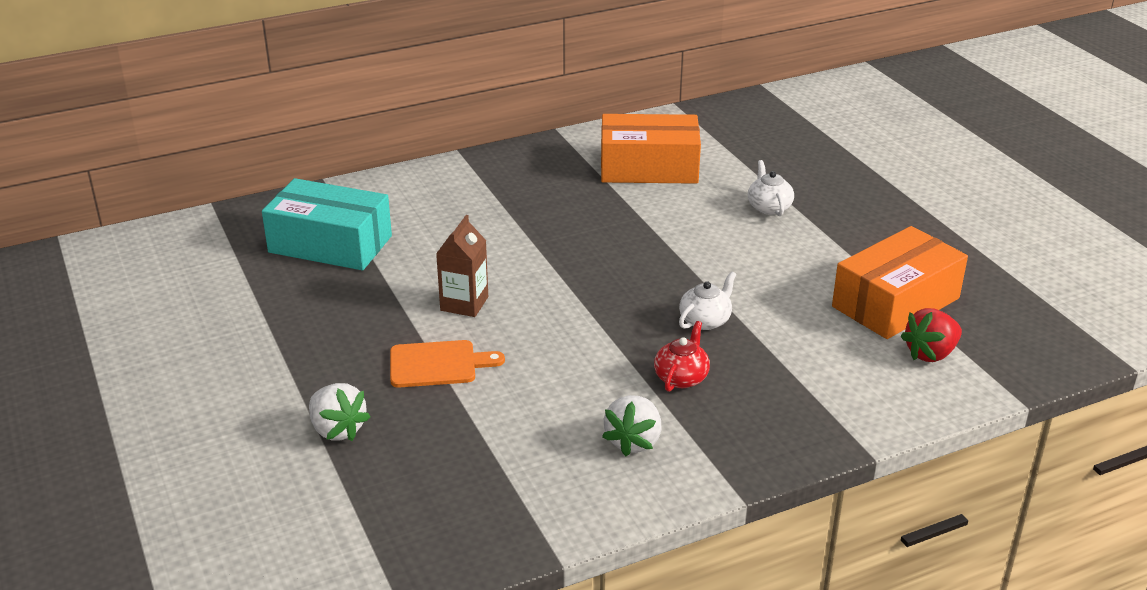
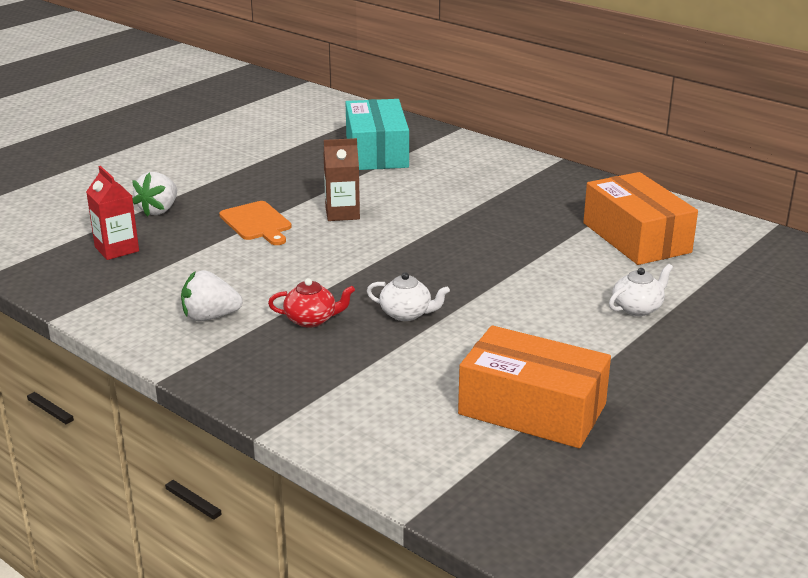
camera: 65 degrees right, 5 degrees down
red strawberry [901,308,962,362] -> none
none -> red carton [86,166,139,260]

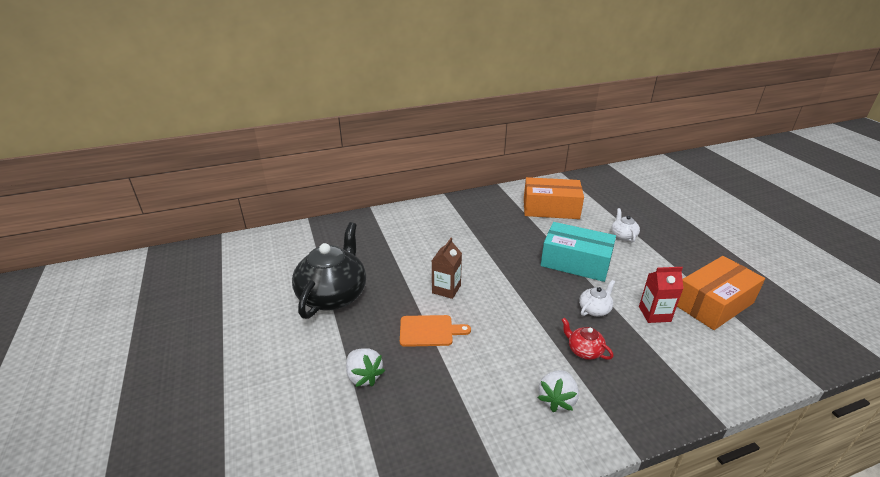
camera: 60 degrees left, 5 degrees up
red carton [86,166,139,260] -> red carton moved to [639,267,684,323]
red teapot [268,278,355,328] -> red teapot turned 75 degrees counterclockwise [562,318,614,360]
turquoise box [345,99,409,170] -> turquoise box moved to [541,222,616,282]
none -> black teapot [292,222,366,319]

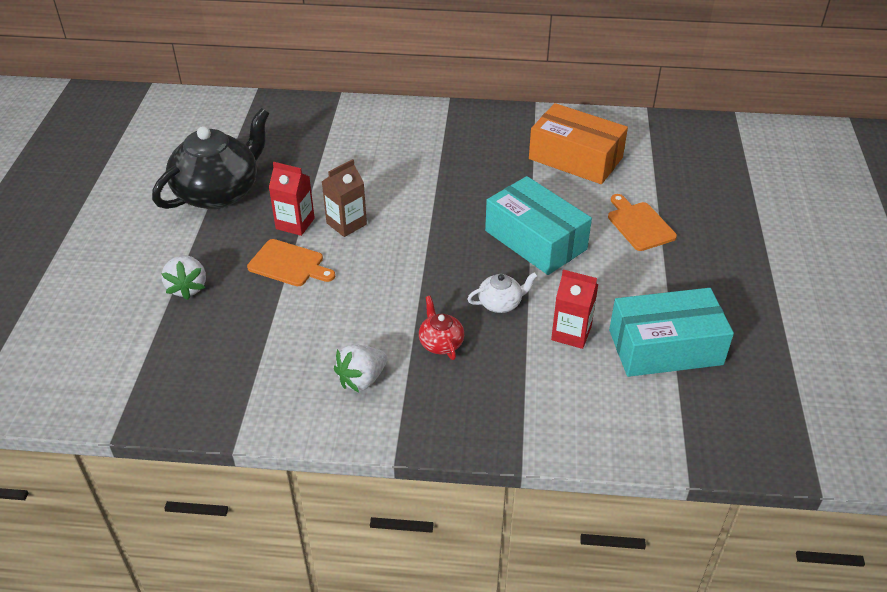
camera: 25 degrees right, 10 degrees up
white teapot [612,208,640,242] -> orange cutting board [608,194,677,251]
orange box [677,256,765,330] -> turquoise box [609,288,734,377]
none -> red carton [269,162,315,236]

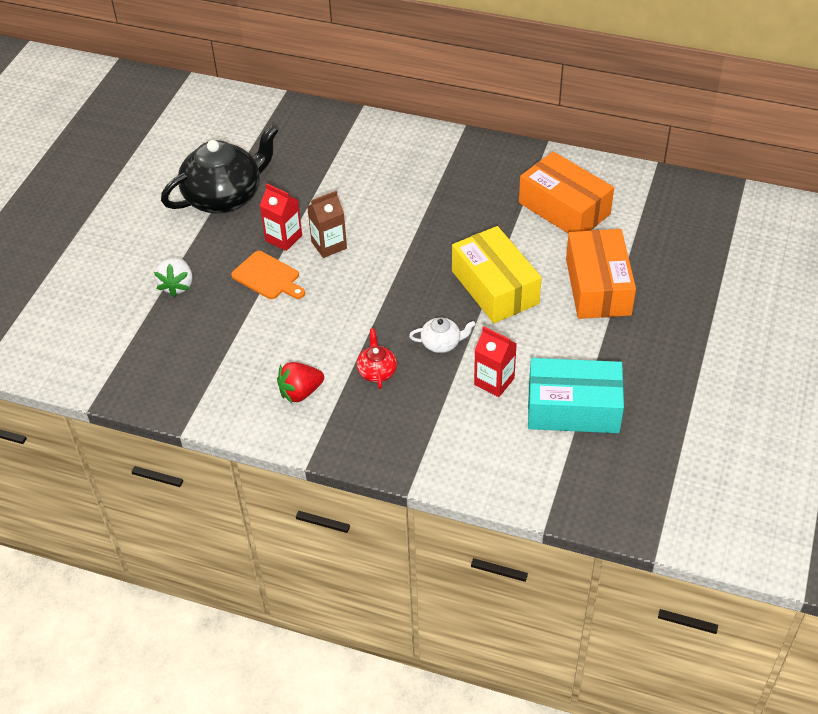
camera: 15 degrees right, 5 degrees up
white strawberry [334,344,387,392] -> red strawberry [277,362,324,403]
turquoise box [485,176,592,275] -> yellow box [452,226,542,323]
orange cutting board [608,194,677,251] -> orange box [566,229,636,319]

